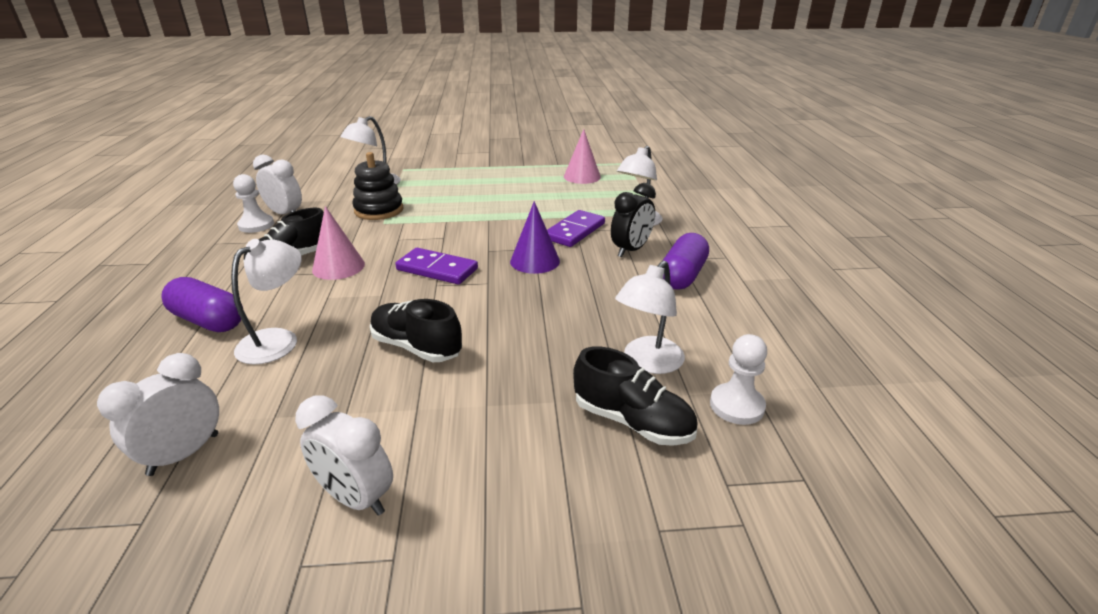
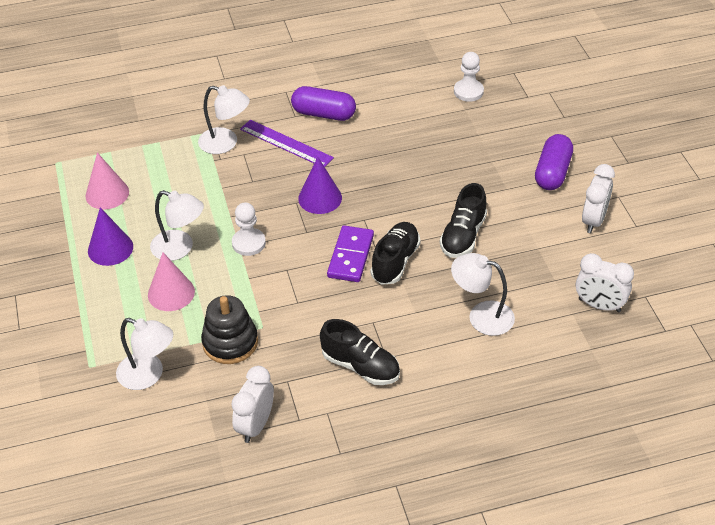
camera: 100 degrees left, 15 degrees up
purple capsule [161,277,243,332] -> purple capsule moved to [535,134,573,190]
white pawn [233,174,274,233] -> white pawn moved to [232,202,266,256]
pink cone [312,206,365,280] -> pink cone moved to [148,252,195,311]
purple domino [547,210,605,247] -> none
black shoe [573,347,698,446] -> black shoe moved to [371,222,421,285]
black clock [611,183,656,257] -> purple ruler [240,120,334,167]
white lamp [615,260,685,374] -> white lamp moved to [150,190,204,261]
none -> purple cone [88,207,133,266]

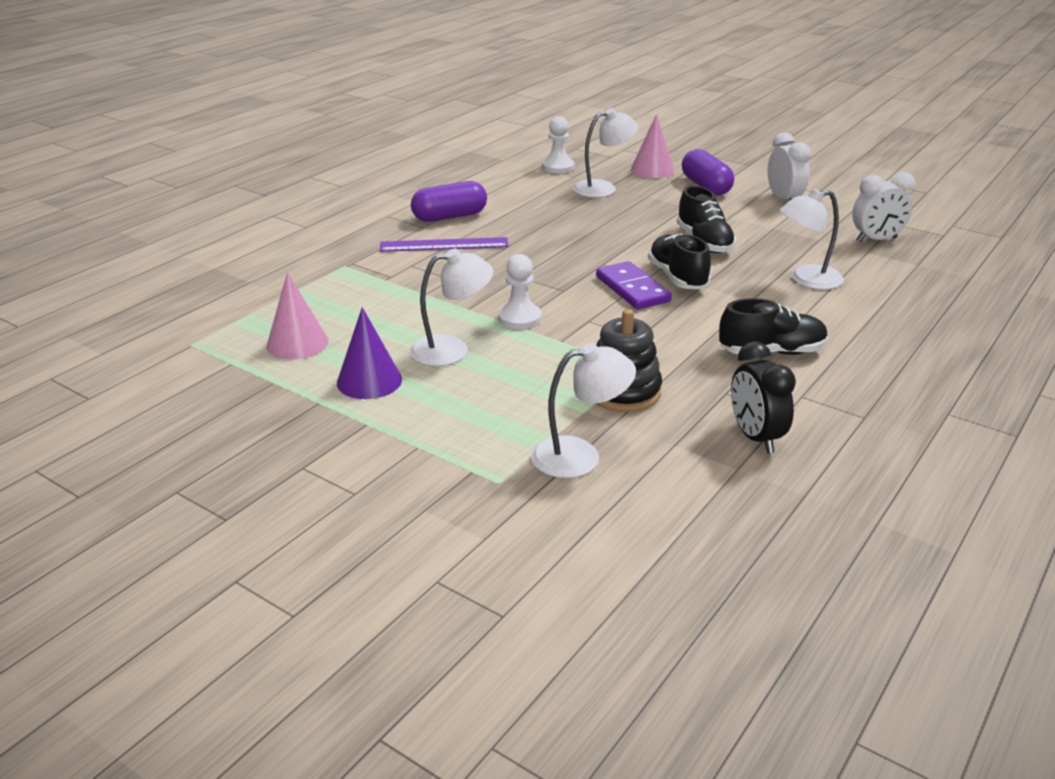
camera: 40 degrees left, 15 degrees down
pink cone [148,252,195,311] -> pink cone moved to [631,114,675,178]
white lamp [198,85,250,154] -> white lamp moved to [573,108,639,198]
white clock [231,366,274,443] -> black clock [731,342,796,454]
purple cone [298,157,342,214] -> none

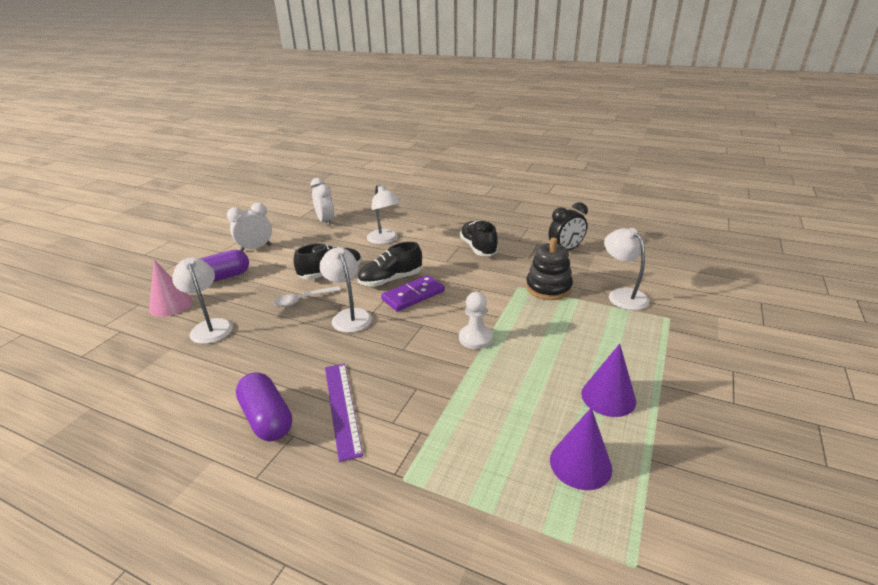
camera: 100 degrees left, 0 degrees up
pink cone [266,272,329,360] -> purple cone [550,408,612,490]
white lamp [410,248,493,366] -> white lamp moved to [319,247,372,333]
white pawn [542,116,574,173] -> none
none -> white spoon [274,286,341,307]

